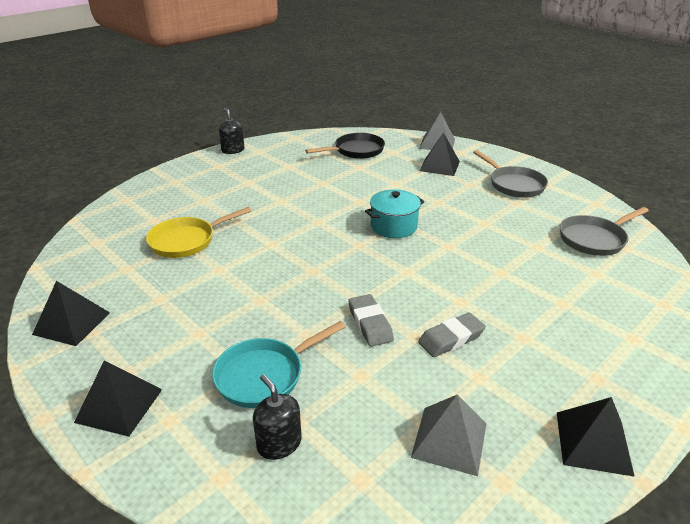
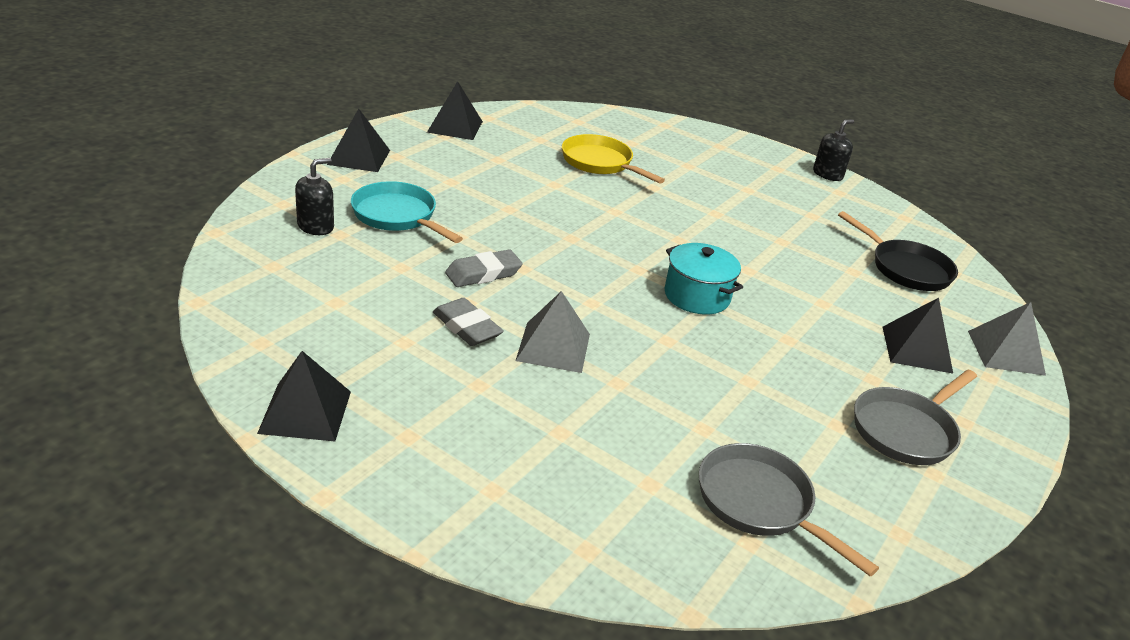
camera: 75 degrees right, 0 degrees up
grey pyramid [411,395,486,476] -> grey pyramid moved to [516,291,590,373]

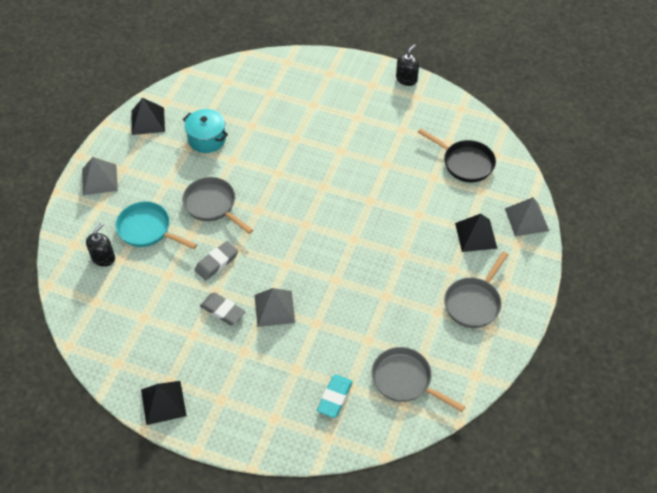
camera: 10 degrees left, 20 degrees up
black pyramid [327,109,390,172] -> grey pyramid [82,157,118,195]
yellow pan [562,134,665,184] -> none
turquoise pot [664,243,743,315] -> turquoise pot moved to [183,109,228,153]
none -> grey pan [182,177,253,234]
none -> turquoise eraser [317,375,353,418]

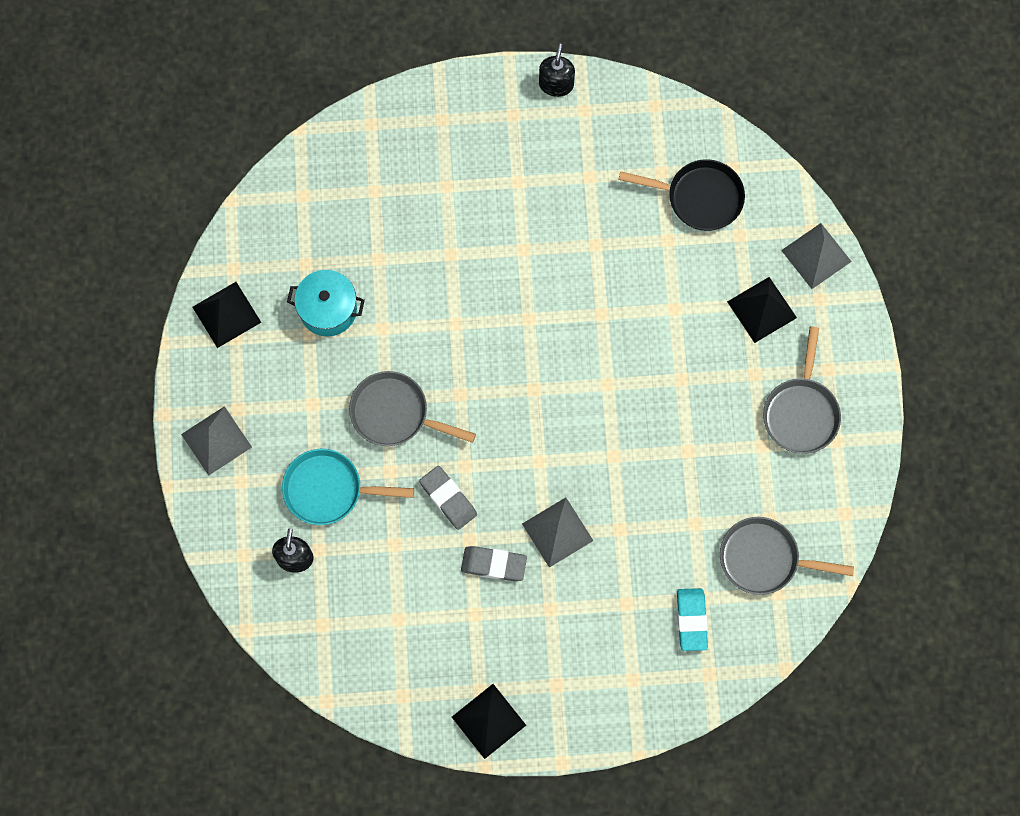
camera: 25 degrees left, 20 degrees up
grey eraser [195,241,238,280] -> grey eraser turned 60 degrees counterclockwise [419,466,477,530]

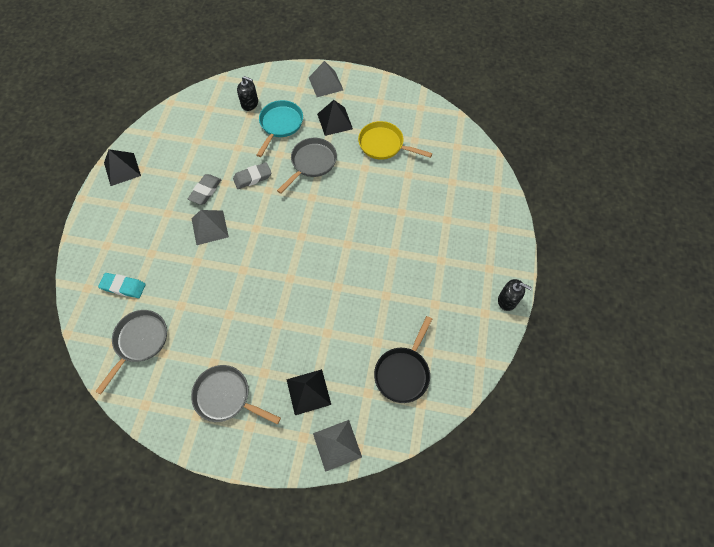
camera: 105 degrees right, 10 degrees down
black pyramid [193,282,261,348] -> black pyramid moved to [317,100,353,136]
turquoise pot [287,270,365,336] -> yellow pan [358,121,432,160]

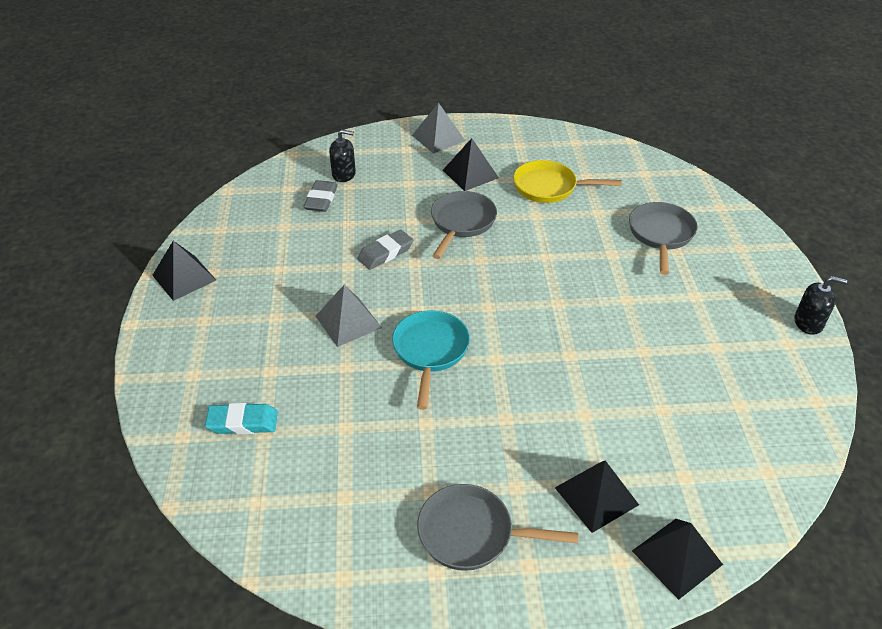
camera: 15 degrees left, 20 degrees down
grey pan [95,310,167,394] -> grey pan moved to [629,202,698,275]
grey eraser [188,174,222,205] -> grey eraser moved to [303,180,338,212]
turquoise pan [257,100,303,157] -> turquoise pan moved to [392,310,470,410]
grey pyramid [313,420,362,472] -> black pyramid [632,519,723,600]
black pan [374,316,432,403] -> none

